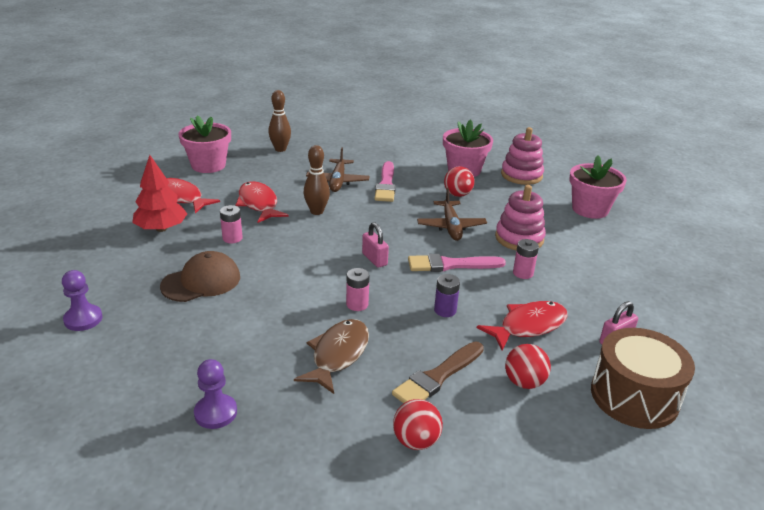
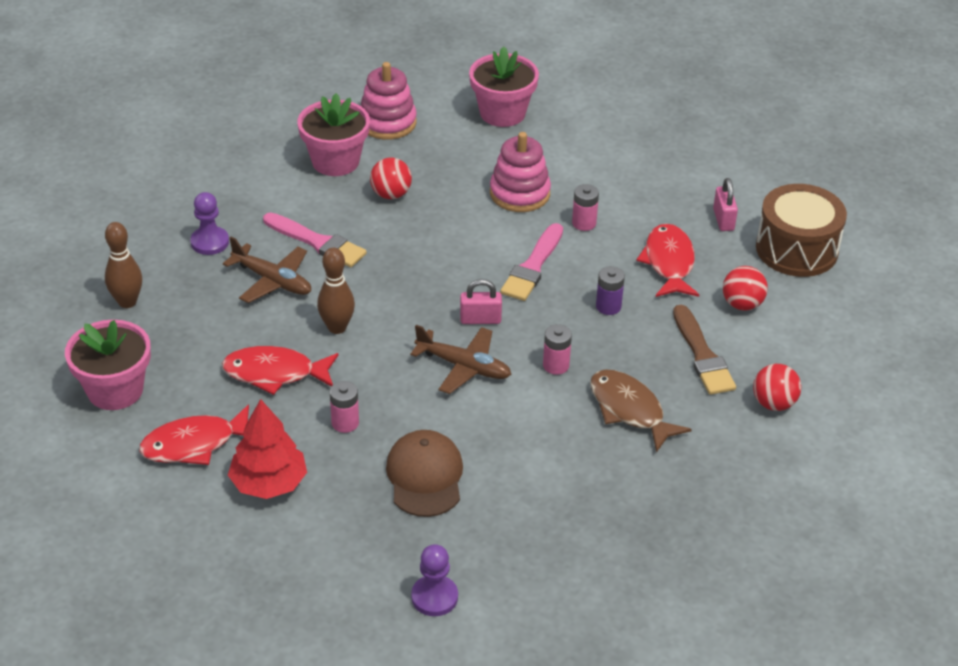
camera: 60 degrees left, 10 degrees up
purple pawn [194,359,237,429] -> purple pawn moved to [190,192,229,255]
brown plane [417,188,487,241] -> brown plane moved to [410,325,512,394]

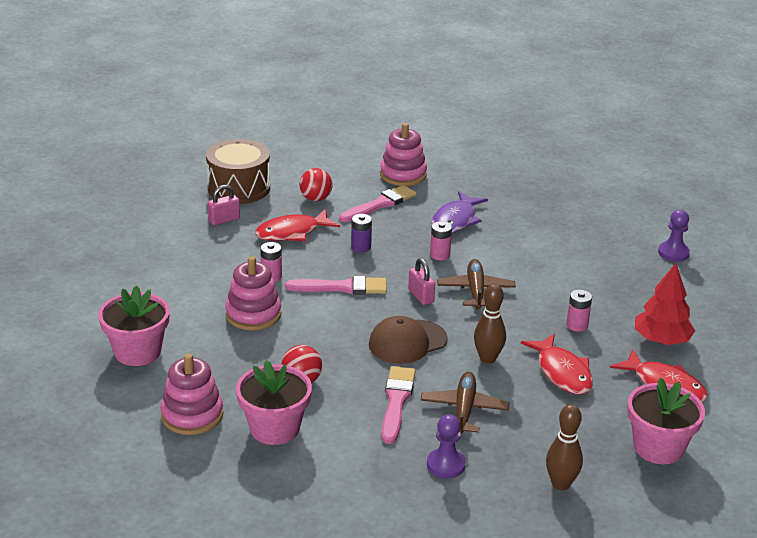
camera: 115 degrees left, 10 degrees down
brown cap [386,430,463,517] -> brown cap moved to [369,316,448,364]
brown fish [590,370,692,453] -> purple fish [432,191,488,233]
brown brush [673,305,736,395] -> pink brush [339,185,417,222]
red ball [753,364,801,411] -> pink stacking toy [380,123,427,186]

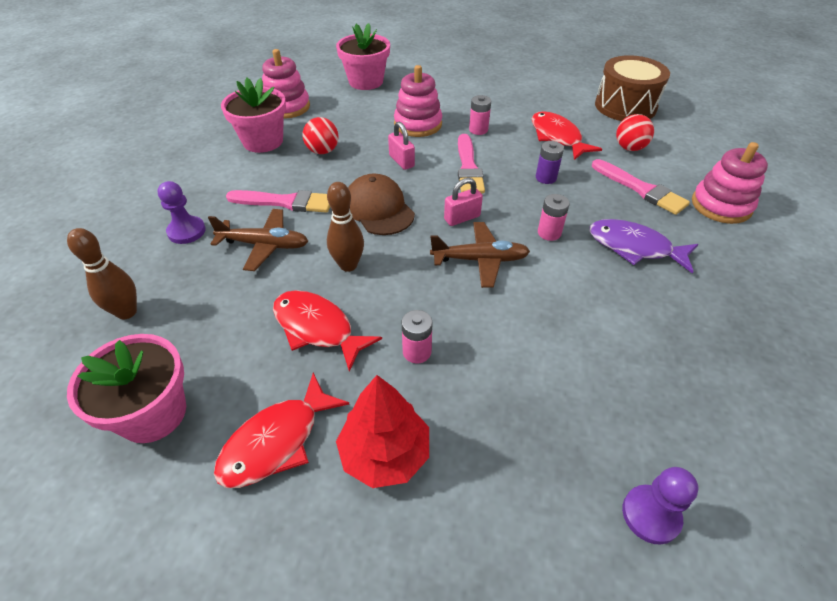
camera: 90 degrees right, 15 degrees up
pink padlock [208,185,240,225] -> pink padlock moved to [388,122,415,170]
red fish [521,334,593,394] -> red fish turned 60 degrees clockwise [273,290,382,372]

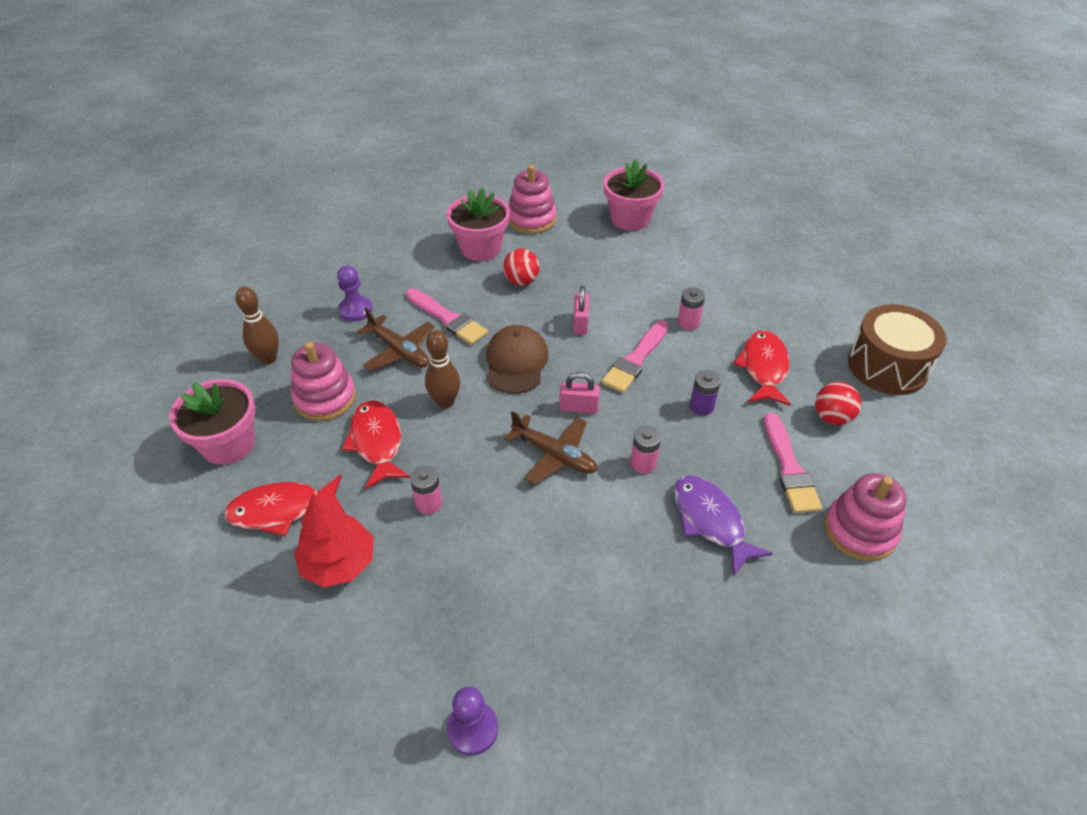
camera: 35 degrees right, 0 degrees up
pink stacking toy [394,65,442,137] -> pink stacking toy moved to [291,342,356,421]

